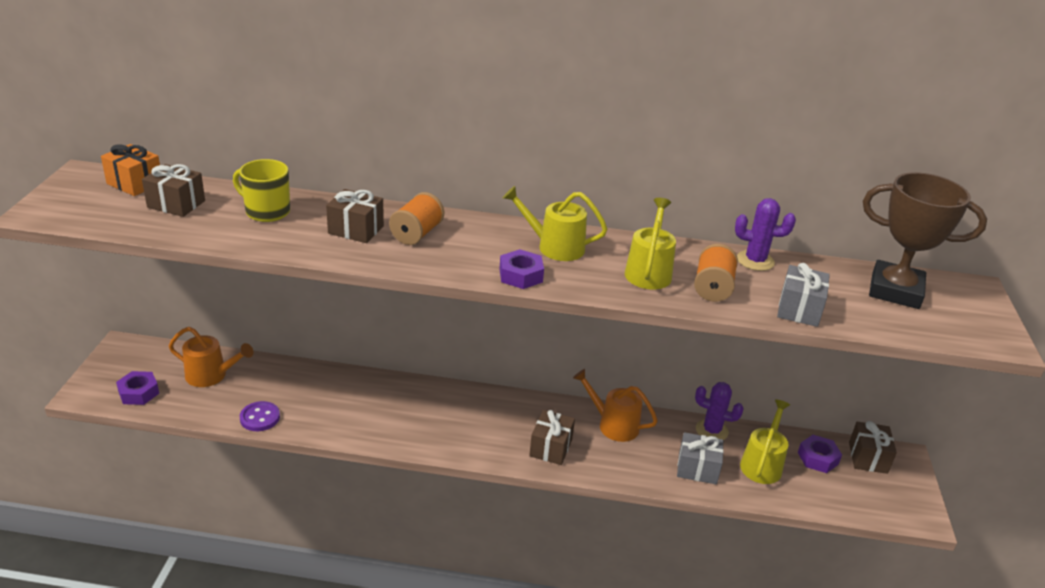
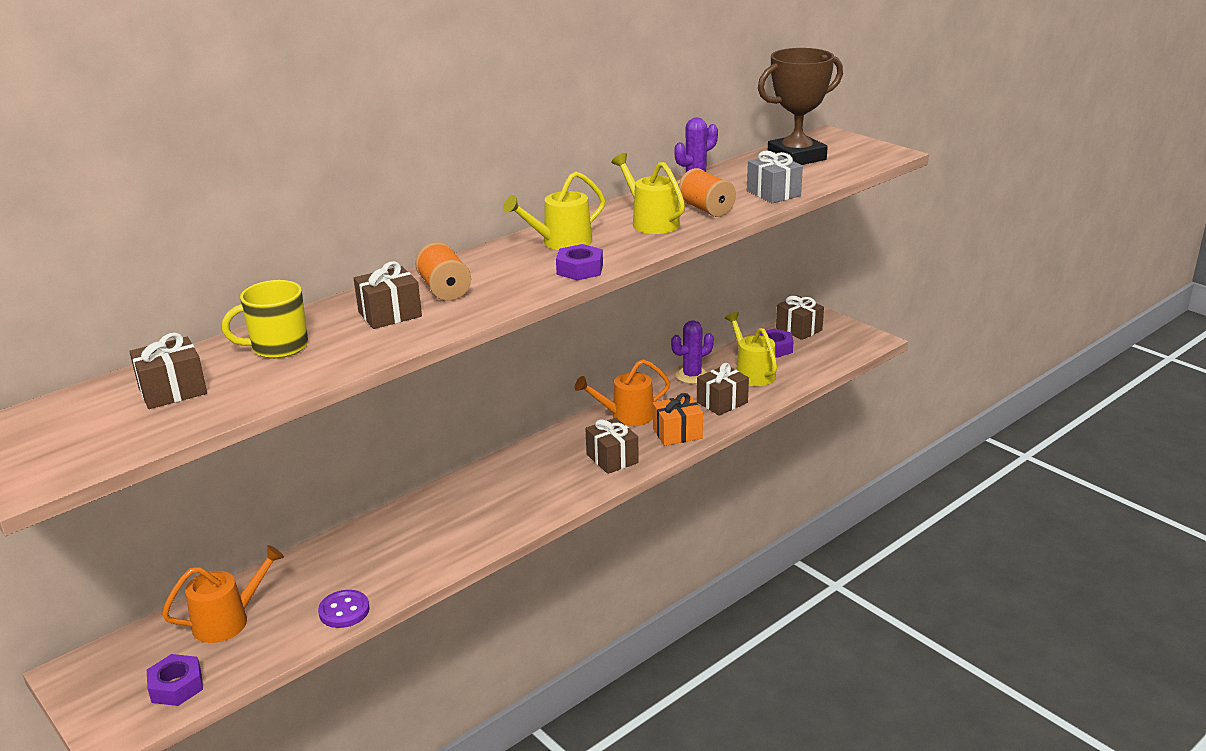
camera: 45 degrees left, 5 degrees down
orange gift [101,144,160,196] -> orange gift moved to [653,393,703,446]
grey gift [677,432,724,485] -> brown gift [697,363,749,416]

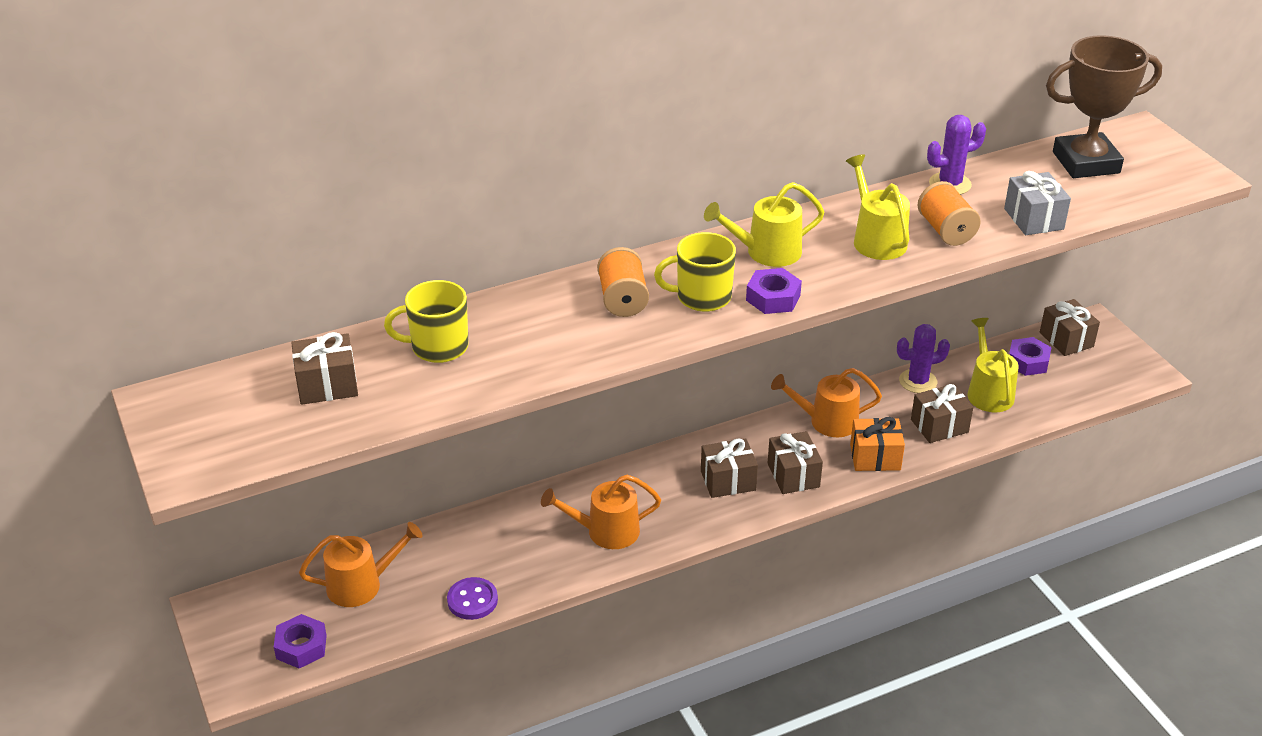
camera: 15 degrees right, 10 degrees up
brown gift [354,261,422,329] -> brown gift moved to [701,438,758,498]
none -> orange watering can [541,475,661,549]
none -> yellow mug [654,232,736,312]

